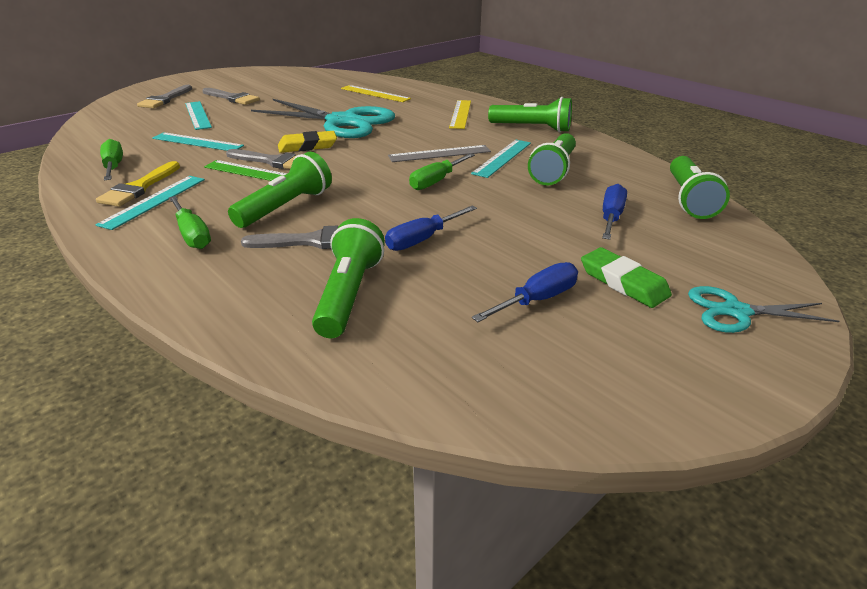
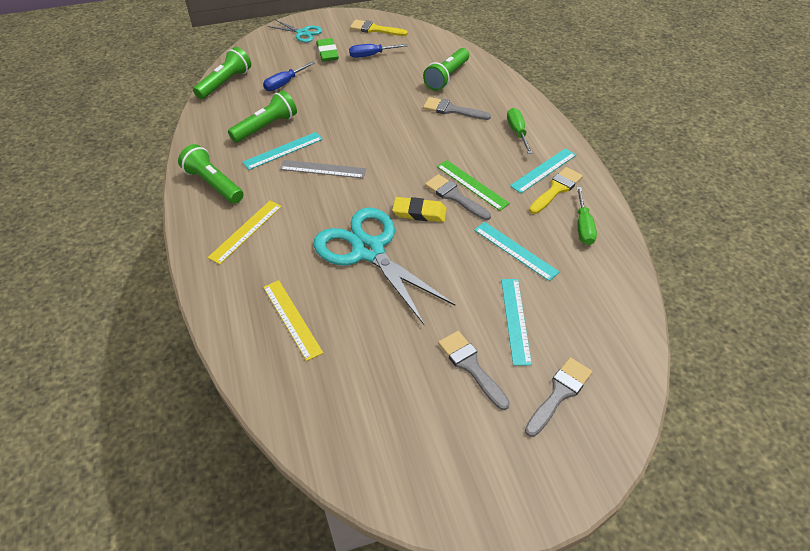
camera: 155 degrees left, 15 degrees up
green flashlight [228,152,332,228] -> none
blue screwdriver [385,206,477,251] -> none
green screwdriver [409,153,475,190] -> none
none -> yellow brush [350,20,408,36]

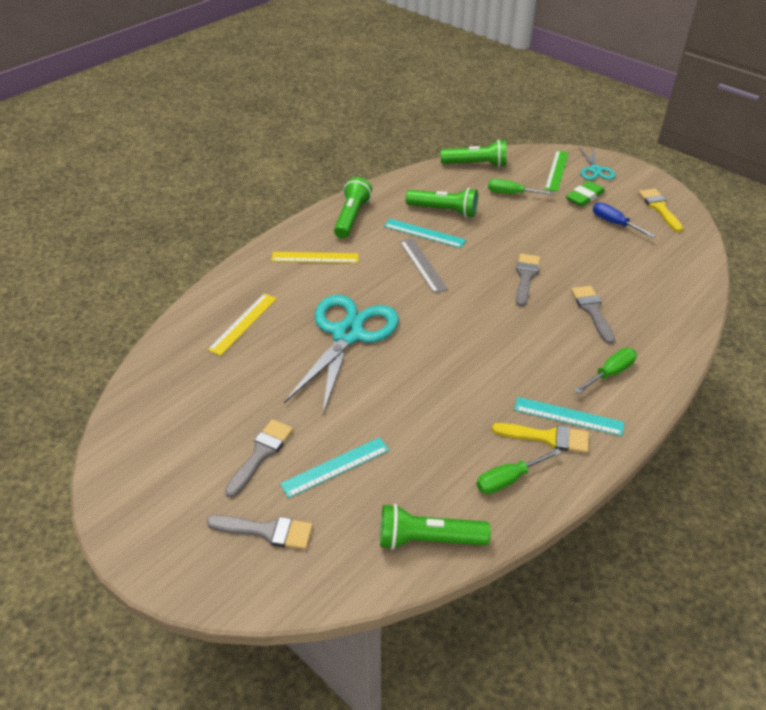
camera: 60 degrees right, 5 degrees down
blue screwdriver [263,61,315,91] -> green screwdriver [488,179,555,195]
yellow eraser [392,197,447,222] -> none
green flashlight [423,48,469,91] -> green flashlight moved to [380,504,491,550]
grey brush [425,174,491,220] -> grey brush moved to [516,254,540,306]
green ruler [437,160,510,211] -> green ruler moved to [545,150,569,192]
turquoise ruler [474,222,560,281] -> none

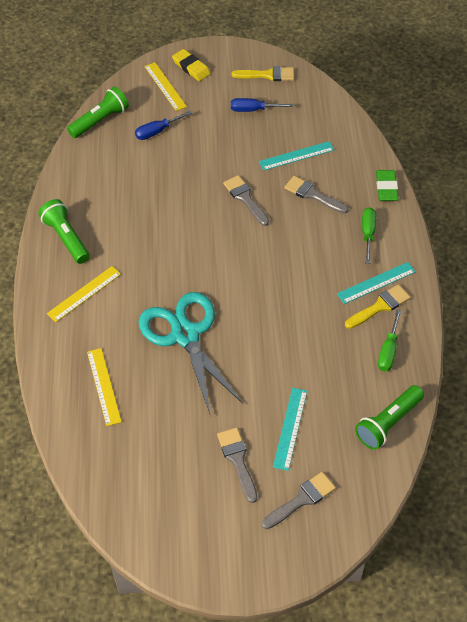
camera: 45 degrees left, 10 degrees up
turquoise ruler [384,219,466,248] -> turquoise ruler moved to [259,141,334,171]
grey ruler [400,238,448,293] -> none
green flashlight [406,188,478,218] -> none
green screwdriver [488,179,555,195] -> blue screwdriver [135,110,192,140]
green ruler [545,150,569,192] -> yellow ruler [144,62,187,111]
green eraser [566,181,605,207] -> green eraser moved to [376,170,399,201]
turquoise scissors [579,147,615,180] -> yellow eraser [172,49,210,81]
yellow brush [639,189,683,232] -> yellow brush turned 150 degrees clockwise [232,66,294,81]

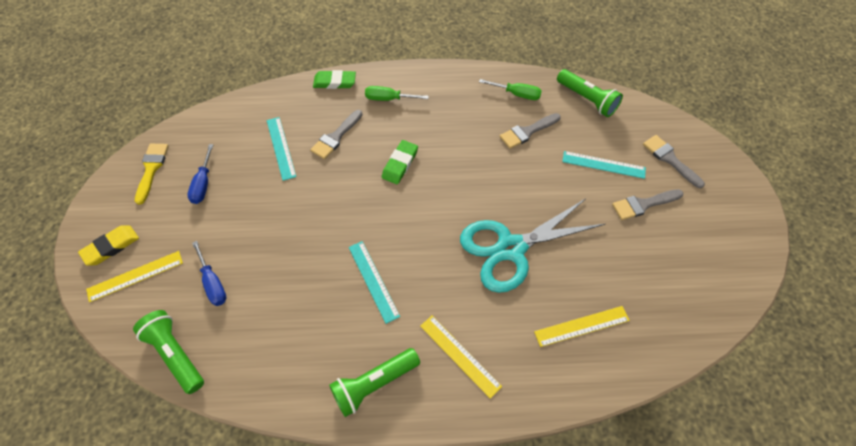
camera: 90 degrees left, 5 degrees up
grey brush [223,175,269,226] -> grey brush moved to [500,113,561,149]
turquoise ruler [337,262,416,304] -> turquoise ruler moved to [349,241,400,324]
yellow brush [345,284,411,329] -> none
none -> green eraser [382,140,418,184]

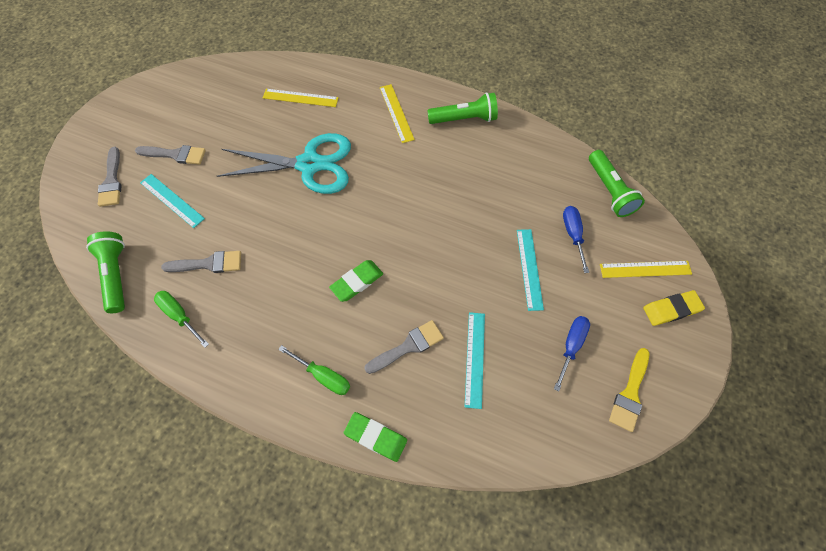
camera: 155 degrees left, 5 degrees up
turquoise ruler [349,241,400,324] -> turquoise ruler moved to [517,229,544,311]

